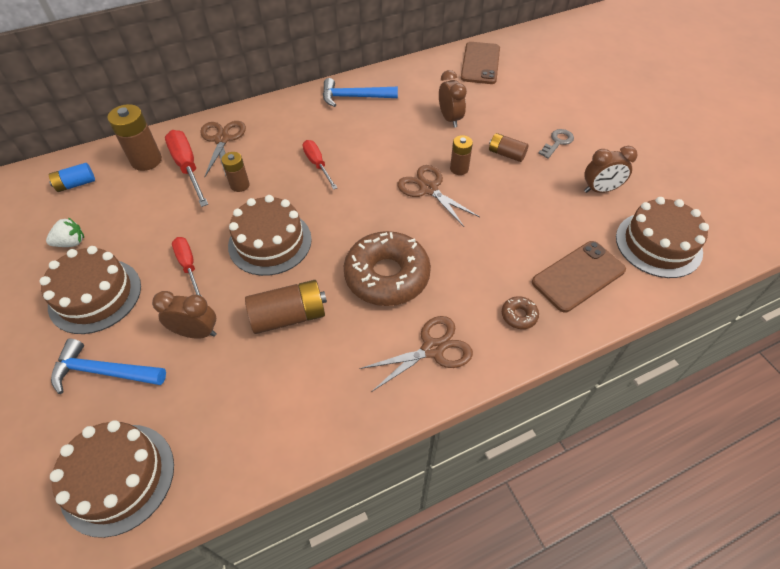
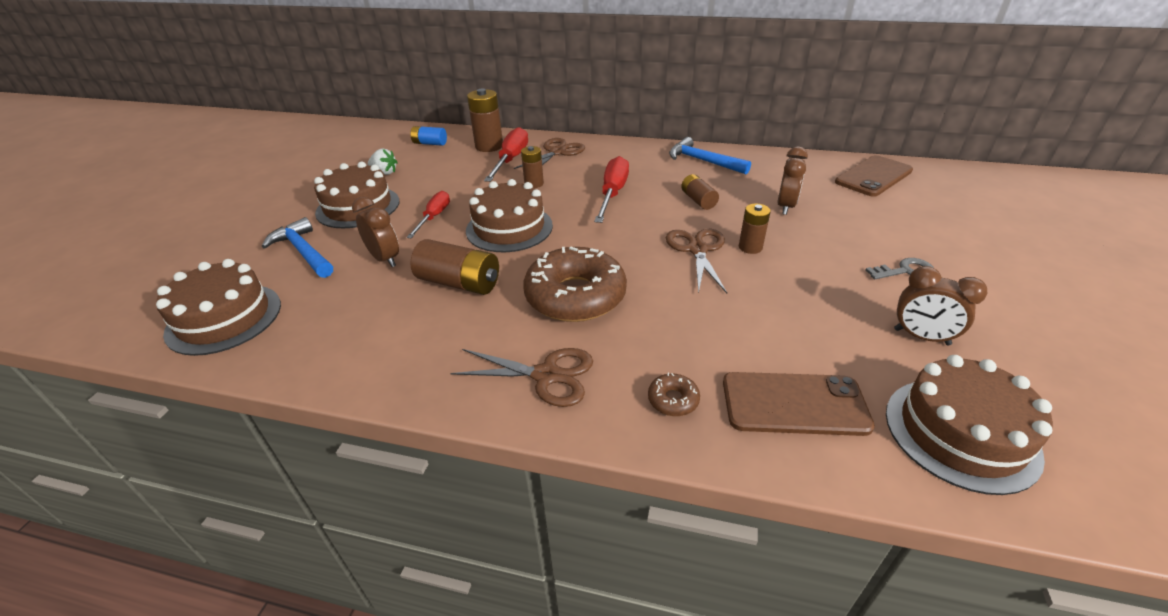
camera: 40 degrees right, 15 degrees down
red screwdriver [303,140,337,190] -> red screwdriver [594,156,629,223], size x1.53
brown battery [489,133,528,162] -> brown battery moved to [681,174,719,210]

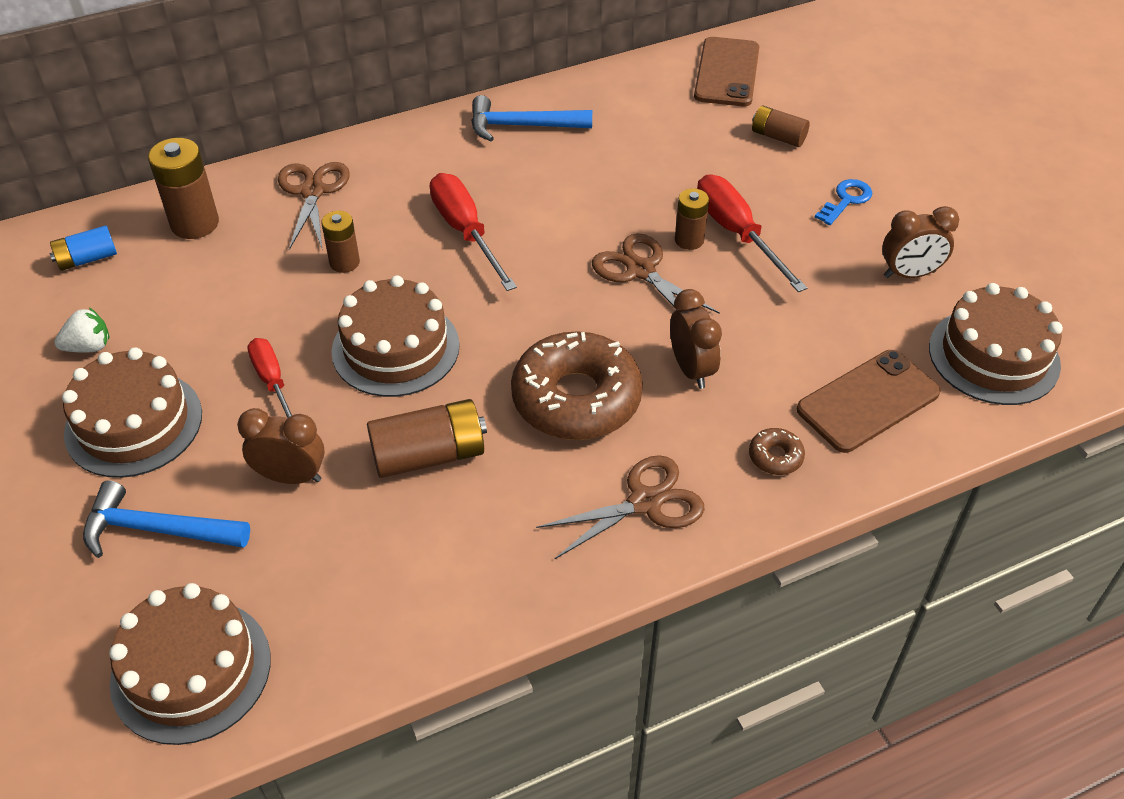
camera: 40 degrees left, 10 degrees up
red screwdriver [484,127,528,182] -> red screwdriver moved to [697,175,807,292]
brown battery [681,174,719,210] -> brown battery moved to [752,106,810,147]
brown clock [777,147,808,215] -> brown clock moved to [670,289,722,389]
grey key [865,258,934,279] -> blue key [815,179,872,225]

